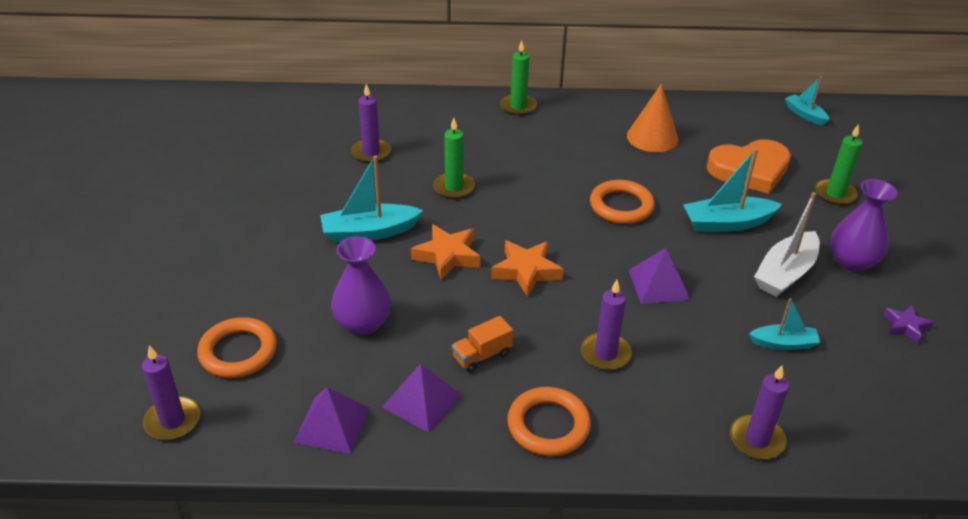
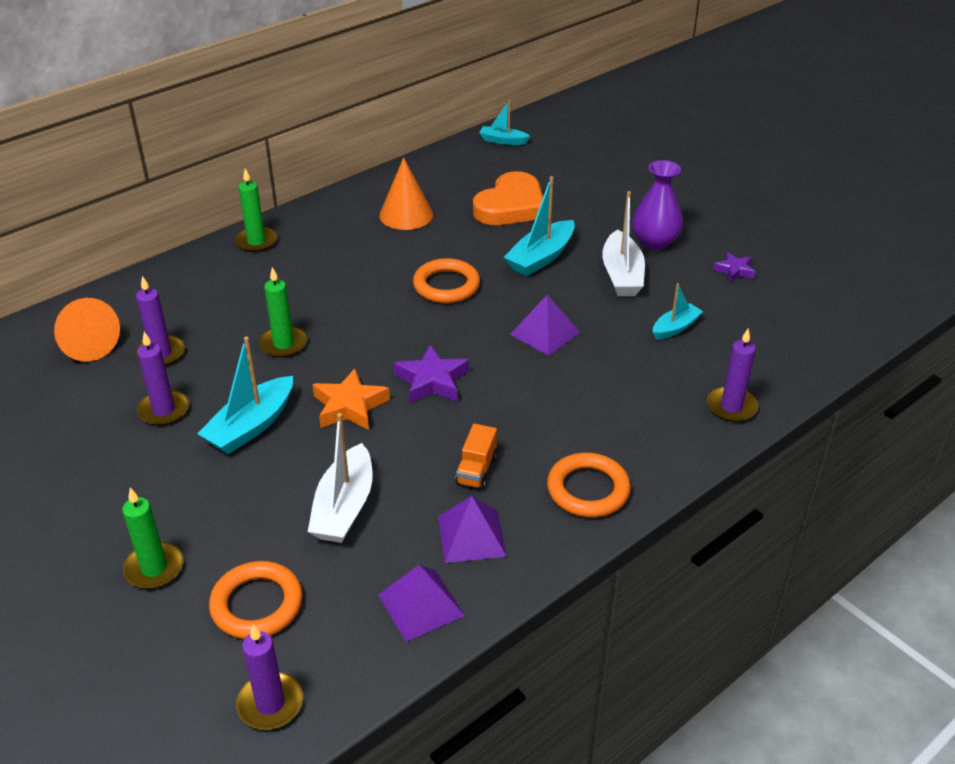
camera: 40 degrees left, 0 degrees up
purple vase [331,236,391,336] -> white boat [308,413,373,543]
orange star [491,240,564,297] -> purple star [394,344,469,404]
purple candle [581,280,632,370] -> purple candle moved to [137,332,189,426]
green candle [815,124,863,205] -> green candle moved to [122,488,183,589]
none -> orange cone [54,298,120,362]

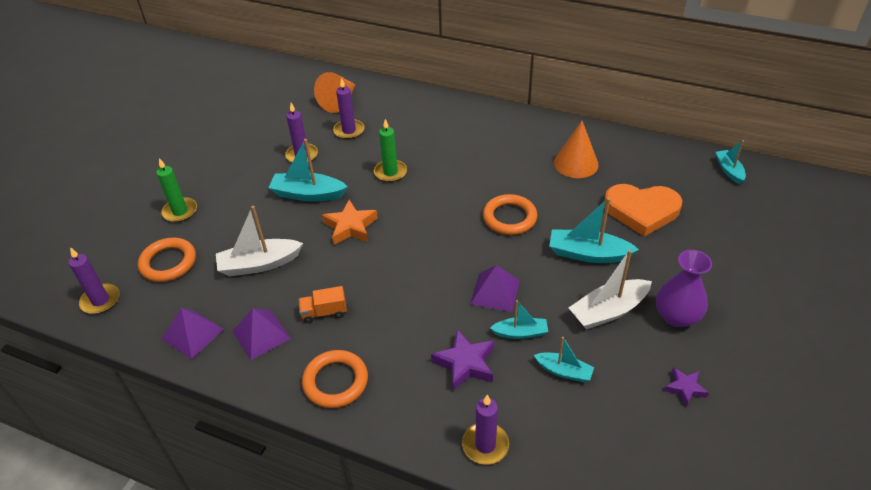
camera: 65 degrees right, 5 degrees up
green candle [235,169,277,252] -> none
purple star [394,344,469,404] -> purple star moved to [431,329,494,391]
none -> turquoise boat [490,300,548,339]

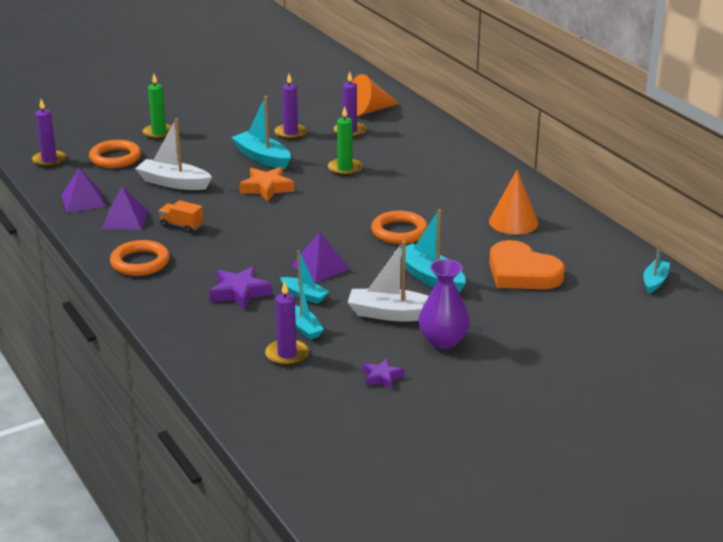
camera: 35 degrees right, 15 degrees down
purple candle [462,395,509,465] -> purple candle moved to [265,281,309,366]

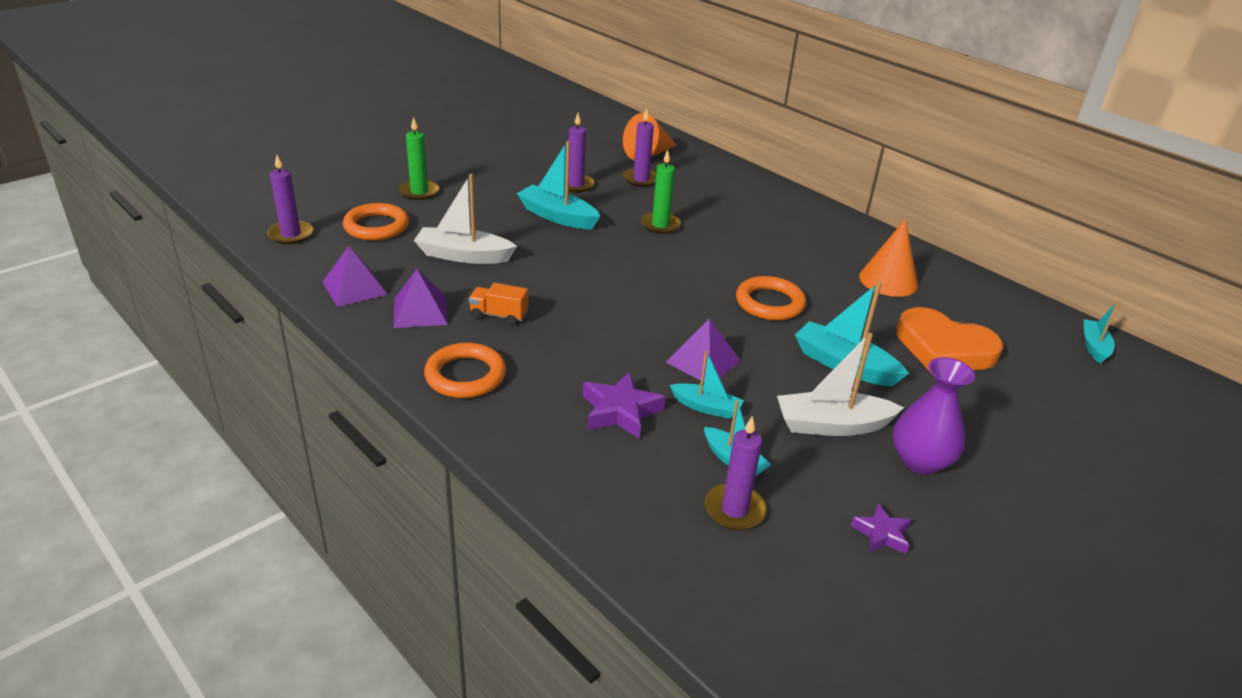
camera: 15 degrees left, 5 degrees up
orange star [239,167,294,202] -> none

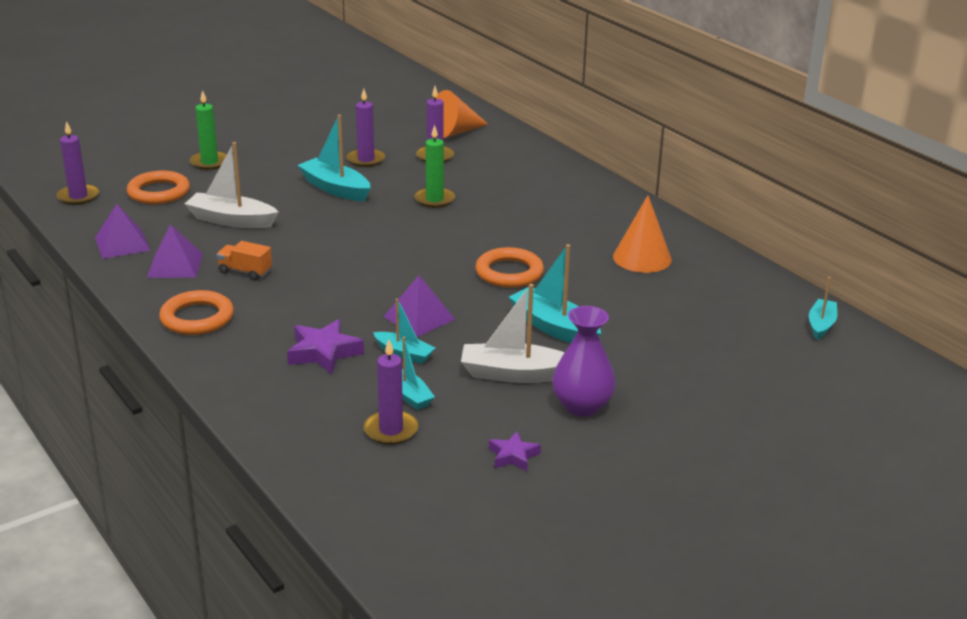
camera: 10 degrees right, 5 degrees down
orange heart [896,307,1003,371] -> none

